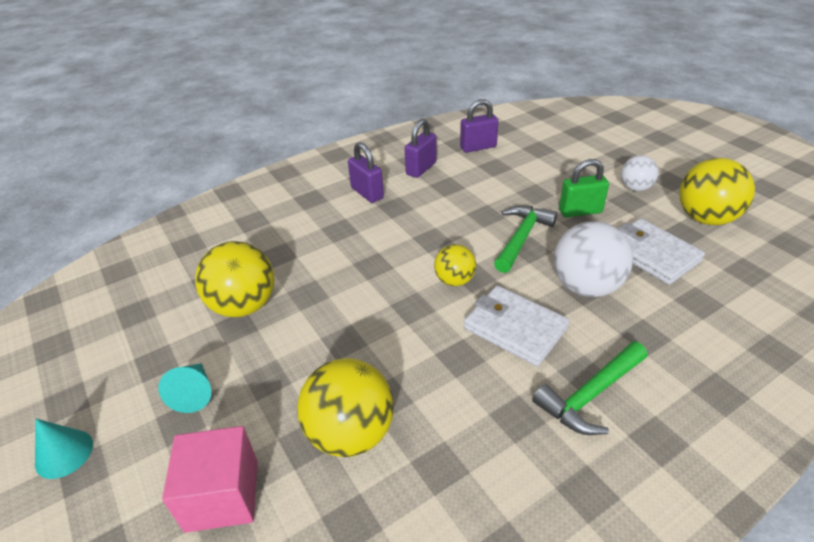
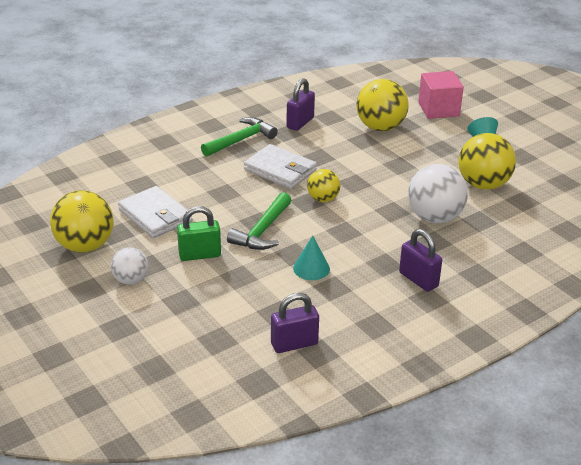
camera: 175 degrees right, 5 degrees down
turquoise cone [35,419,93,479] -> turquoise cone moved to [293,235,330,280]
purple padlock [405,119,437,178] -> purple padlock moved to [286,78,315,131]
white ball [554,221,633,297] -> white ball moved to [408,164,468,223]

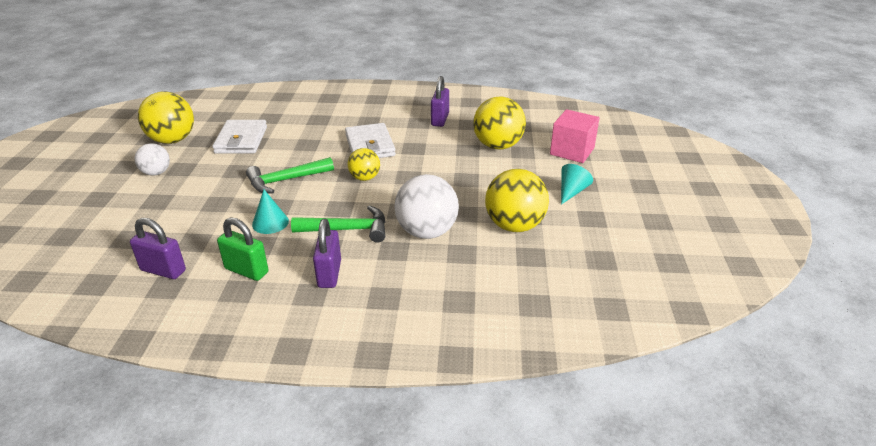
camera: 40 degrees right, 0 degrees up
green padlock [177,206,221,261] -> green padlock moved to [217,217,269,281]
green hammer [201,117,278,157] -> green hammer moved to [291,205,386,243]
purple padlock [286,78,315,131] -> purple padlock turned 60 degrees counterclockwise [431,76,449,127]

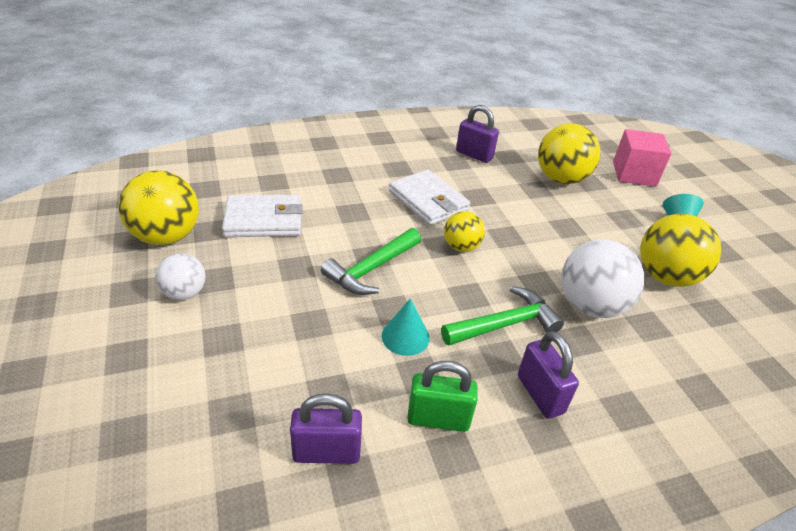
camera: 25 degrees left, 5 degrees up
white wallet [212,120,267,154] -> white wallet turned 75 degrees counterclockwise [222,195,303,237]
purple padlock [431,76,449,127] -> purple padlock turned 45 degrees counterclockwise [456,105,499,163]

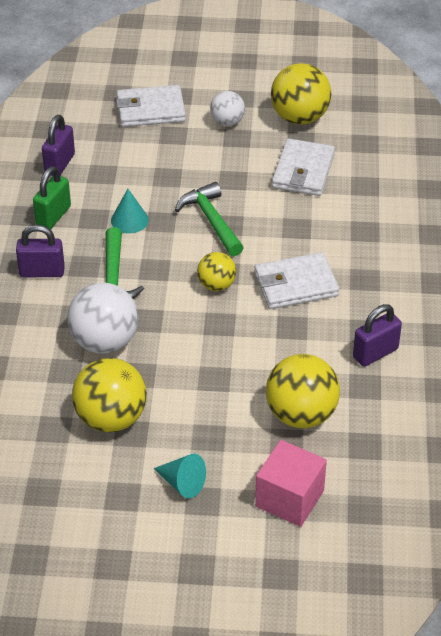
camera: 115 degrees right, 5 degrees up
none -> white wallet [116,85,186,127]

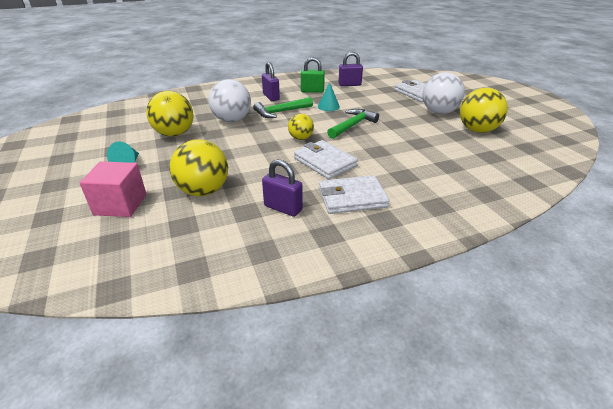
camera: 65 degrees right, 10 degrees down
white ball [210,91,245,126] -> white ball [422,72,465,114], size x1.73
white wallet [272,138,335,196] -> white wallet moved to [319,175,390,214]

